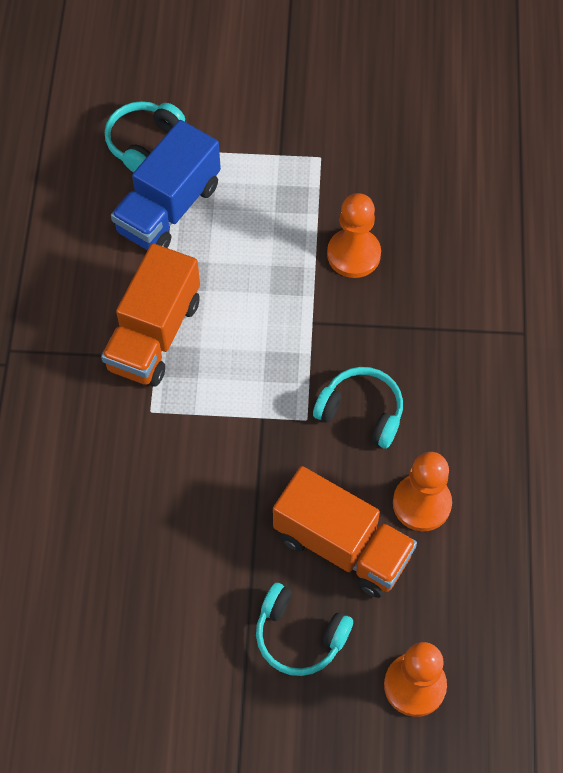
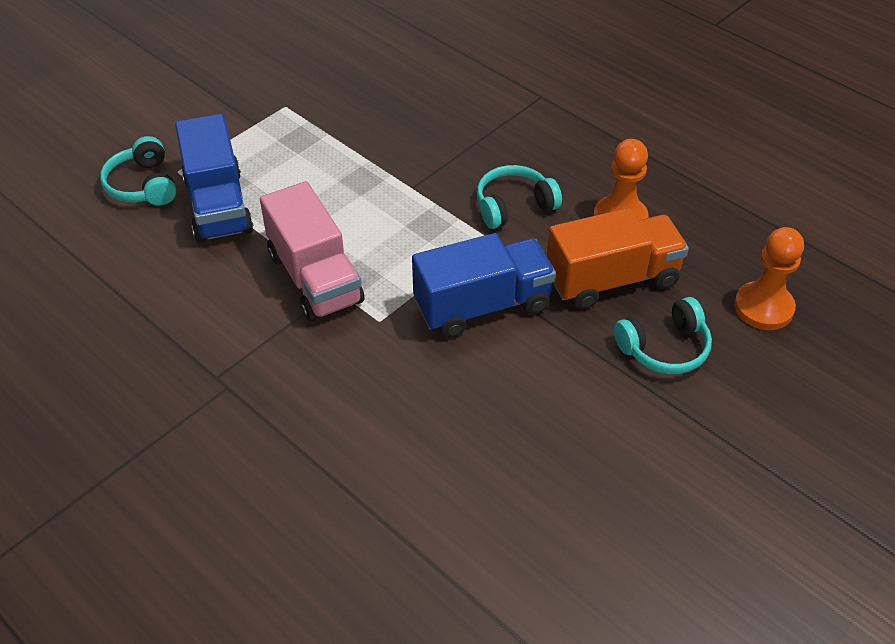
camera: 50 degrees left, 15 degrees down
orange truck [101,243,200,387] -> pink truck [260,181,364,322]
orange pawn [327,193,381,278] -> none
none -> blue truck [412,233,556,338]

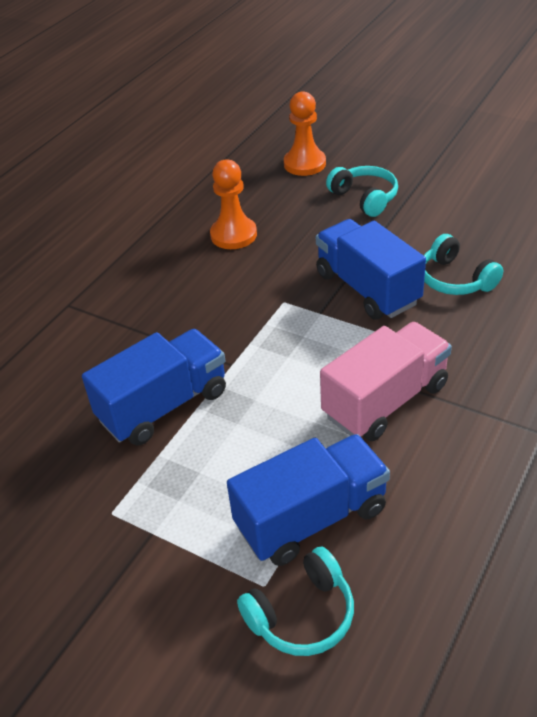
camera: 100 degrees left, 5 degrees down
turquoise headphones [477,165,562,229] -> turquoise headphones moved to [424,234,503,295]
orange truck [547,208,689,309] -> none
none -> blue truck [82,329,226,446]

